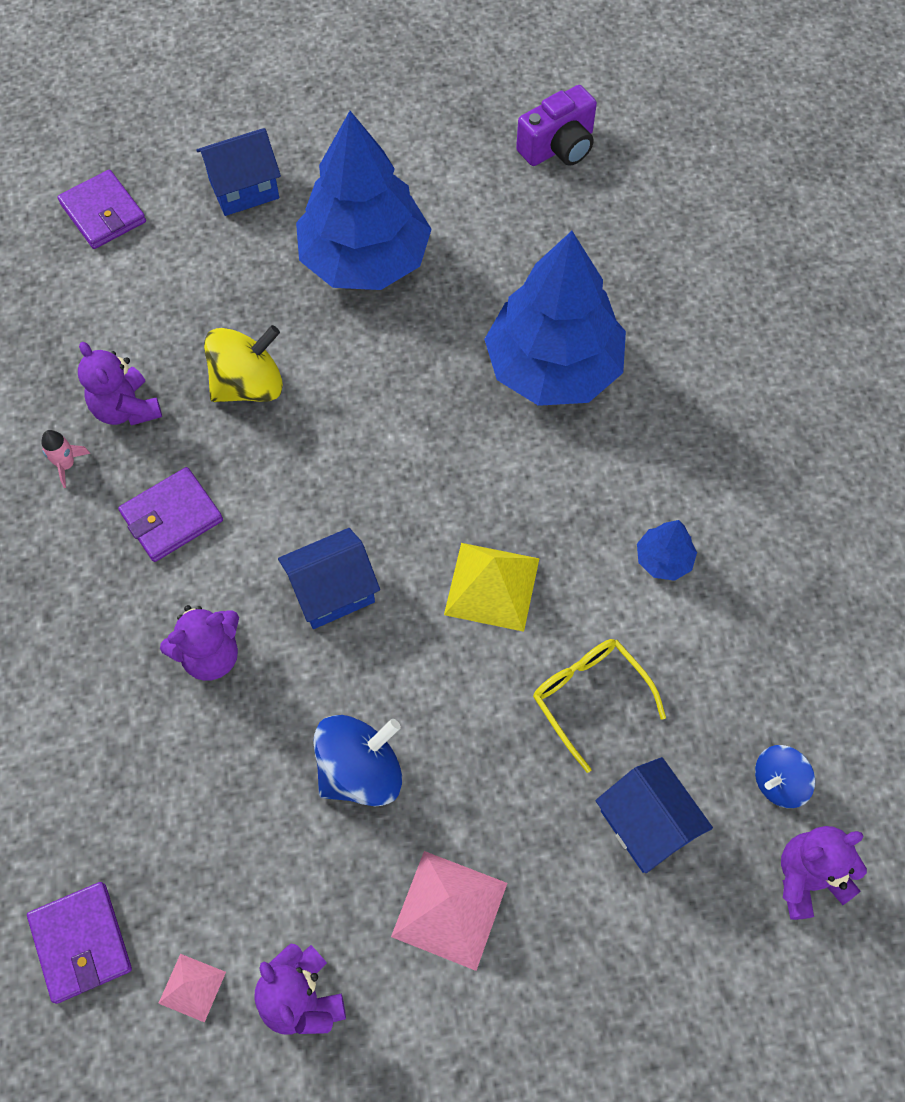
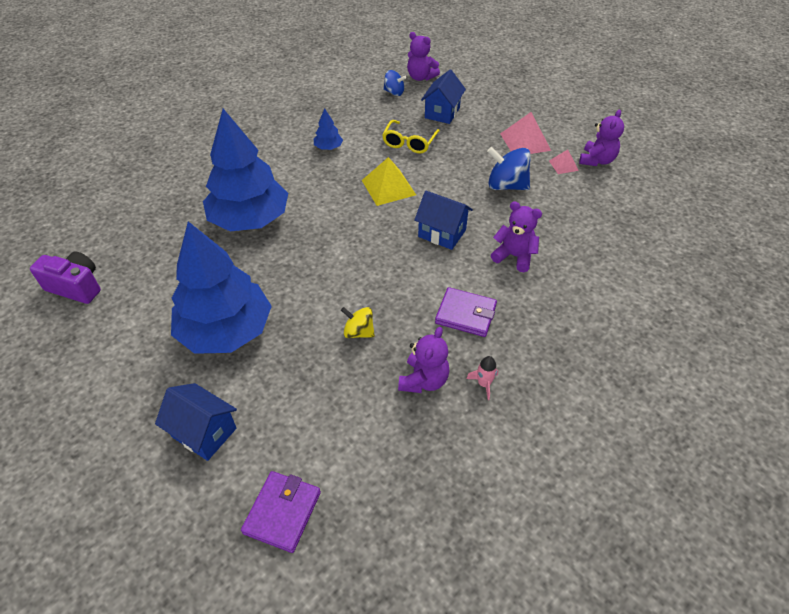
camera: 125 degrees left, 15 degrees down
purple wallet [27,882,132,1004] -> none
pink pyramid [158,954,226,1022] -> pink pyramid moved to [549,150,579,174]
yellow spinning top [204,325,283,402] -> yellow spinning top [341,307,375,338], size x0.60

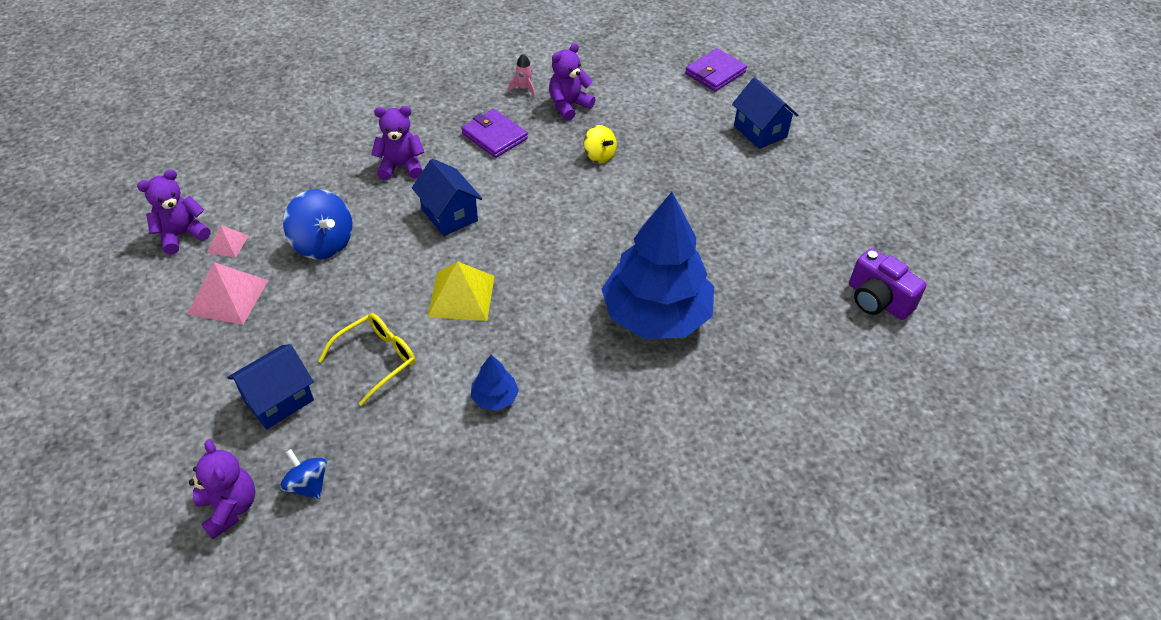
camera: 155 degrees left, 0 degrees up
blue tree [171,221,272,354] -> none
purple teddy bear [491,201,542,272] -> purple teddy bear turned 120 degrees clockwise [371,106,424,180]

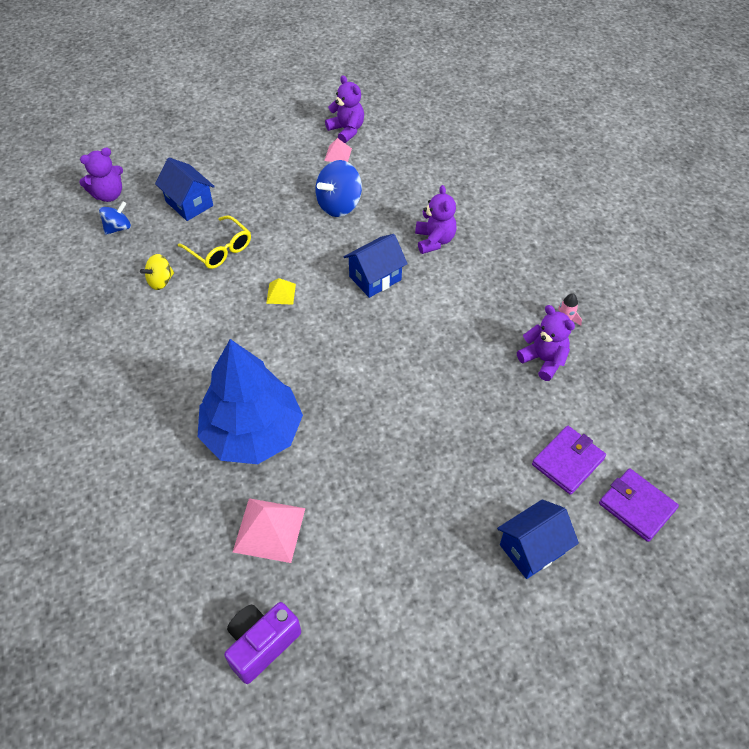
camera: 90 degrees right, 5 degrees up
pink pyramid [187,262,268,325] -> pink pyramid moved to [233,498,305,563]
yellow pyramid [427,261,495,321] -> yellow pyramid [266,278,296,305], size x0.55
purple wallet [462,109,528,158] -> purple wallet moved to [532,426,606,495]
blue tree [471,355,519,411] -> none
yellow spinning top [584,125,617,164] -> yellow spinning top moved to [140,254,174,290]

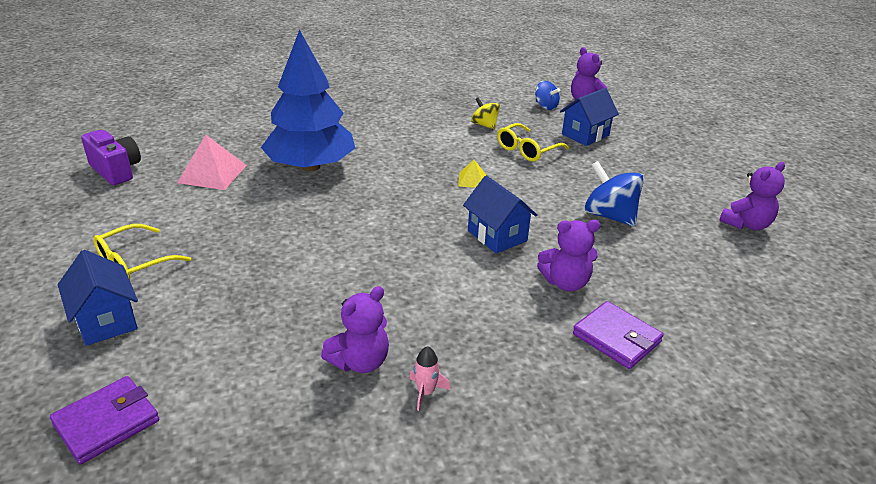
camera: 90 degrees right, 20 degrees down
pink pyramid [324,138,352,162] -> none
purple wallet [532,426,606,495] -> purple wallet moved to [573,301,663,369]
none -> yellow glasses [93,224,191,280]

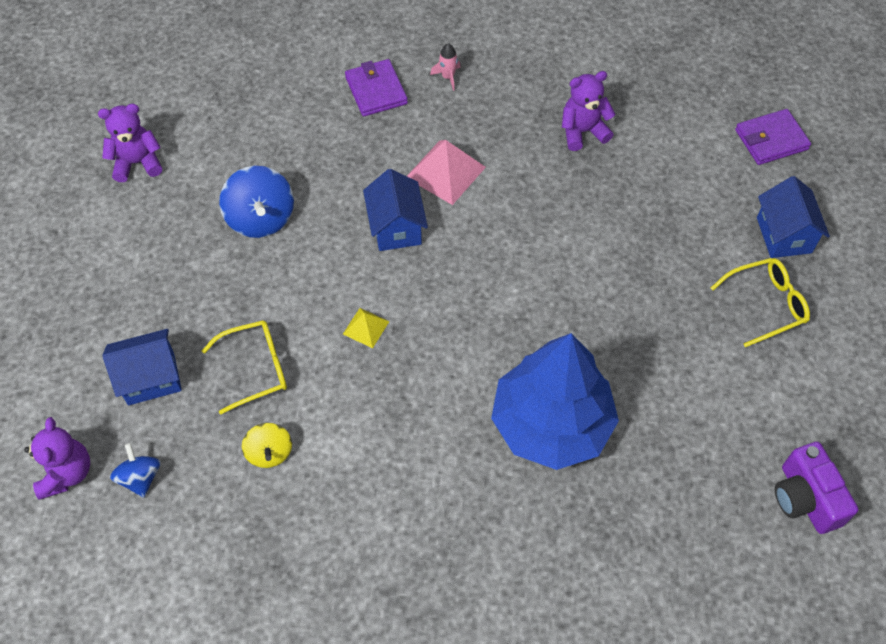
camera: 155 degrees left, 25 degrees up
pink pyramid [177,135,247,190] -> pink pyramid moved to [407,140,486,205]
pink rocket [410,346,450,411] -> pink rocket moved to [430,43,461,91]
purple teddy bear [537,220,600,292] -> none

